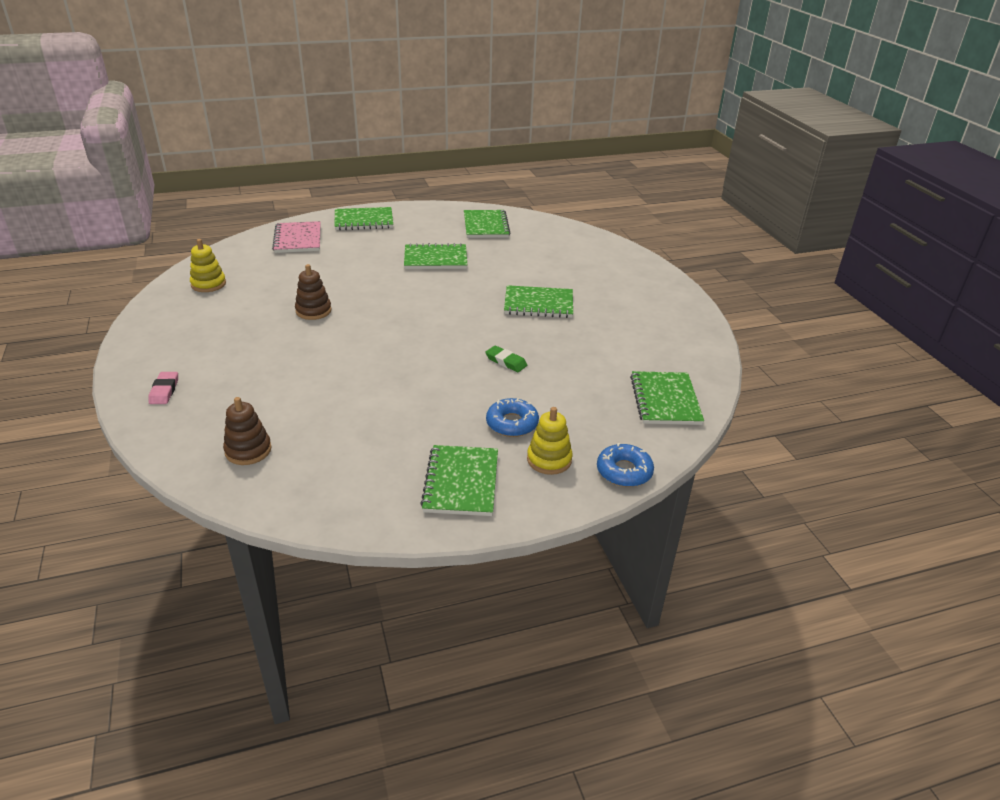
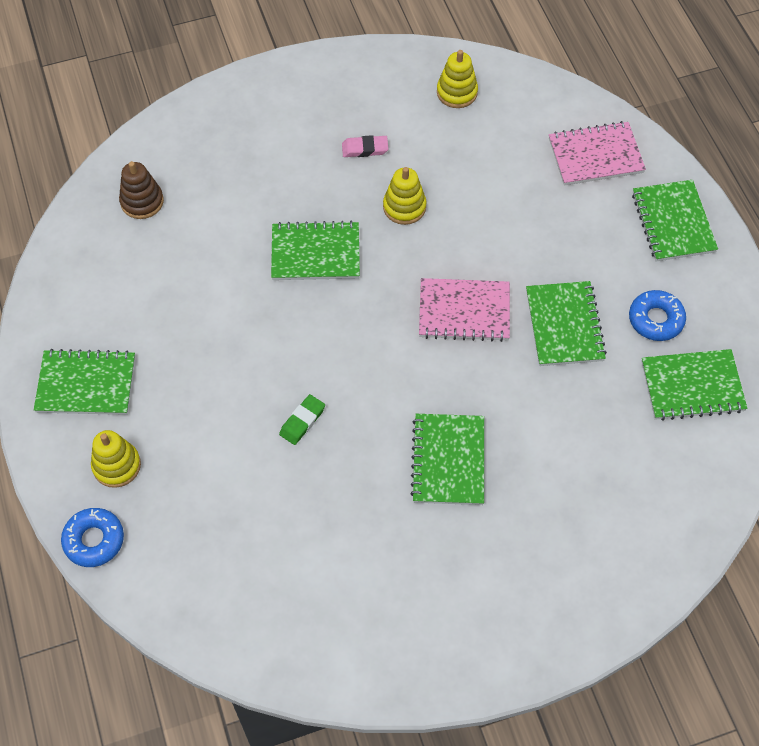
camera: 90 degrees right, 25 degrees up
pink eraser [149,372,178,404] -> pink eraser moved to [342,135,388,157]
brown stacking toy [295,264,332,320] -> yellow stacking toy [383,167,427,225]
blue donut [486,398,539,437] -> blue donut moved to [629,290,686,341]
green notebook [630,371,704,425] -> green notebook moved to [271,221,360,280]
none -> pink notebook [419,278,510,342]

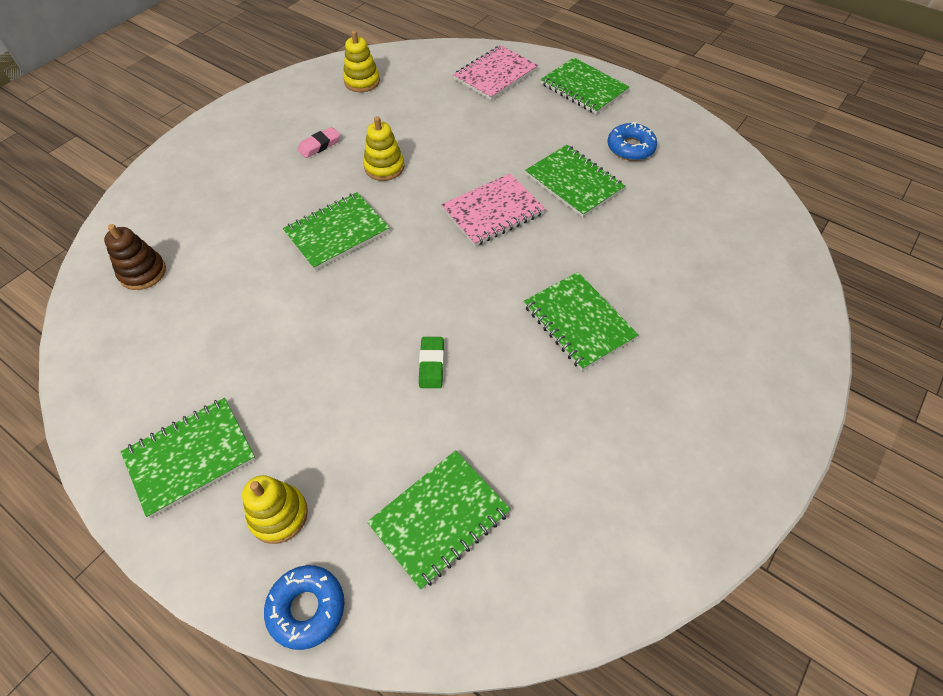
camera: 35 degrees left, 5 degrees down
green notebook [641,349,747,421] -> green notebook moved to [367,450,510,590]

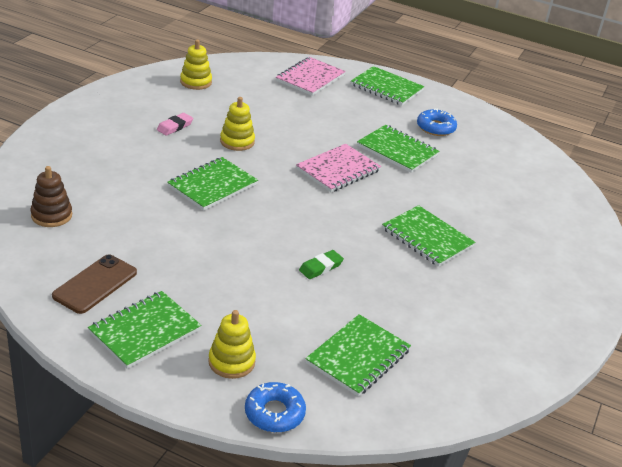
camera: 15 degrees left, 20 degrees down
green eraser [419,337,444,388] -> green eraser turned 60 degrees clockwise [299,250,344,279]
none -> brown phone [52,254,137,314]

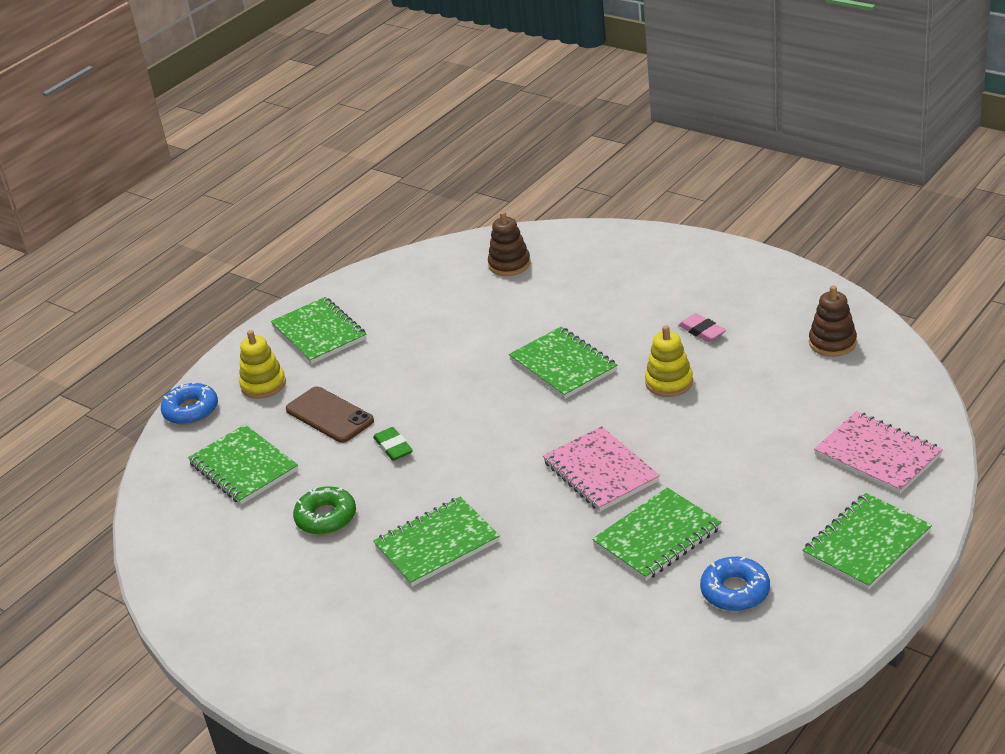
camera: 110 degrees right, 0 degrees up
brown phone [52,254,137,314] -> brown phone moved to [286,386,374,443]
yellow stacking toy [180,40,212,90] -> brown stacking toy [809,285,857,357]
none -> green donut [293,486,356,535]

